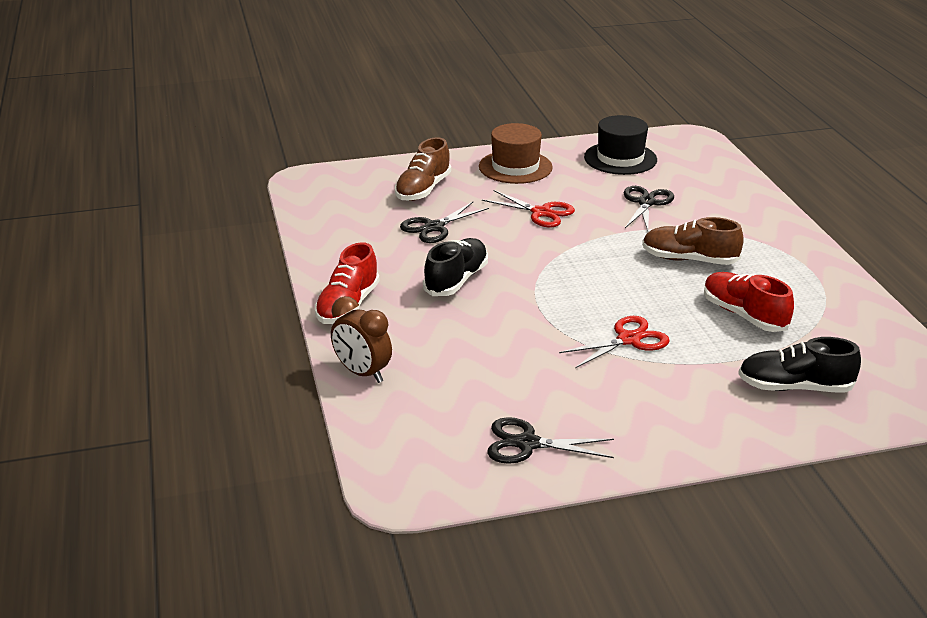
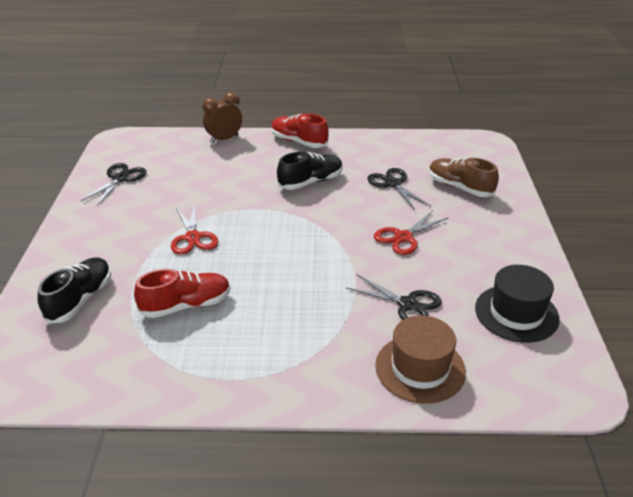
camera: 105 degrees right, 5 degrees up
black shoe [423,238,488,296] -> black shoe turned 75 degrees counterclockwise [277,152,343,190]
brown hat [479,123,553,184] -> brown hat moved to [375,315,466,404]
brown shoe [642,217,744,265] -> none

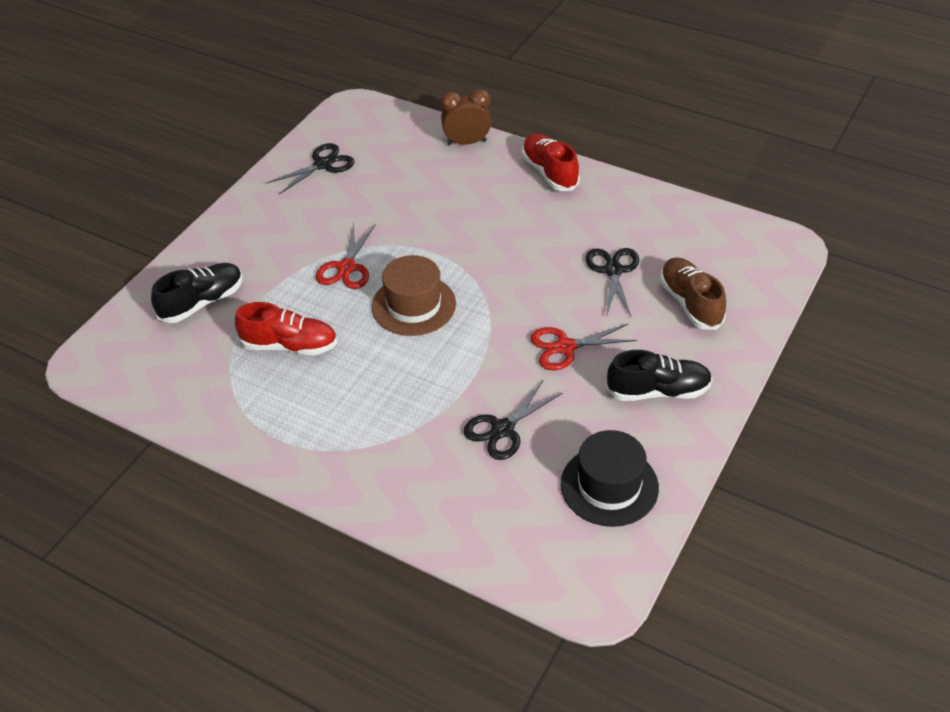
camera: 30 degrees right, 10 degrees up
black shoe [277,152,343,190] -> black shoe moved to [606,350,712,401]
black scissors [346,274,442,320] -> black scissors turned 75 degrees clockwise [463,381,563,460]
brown hat [375,315,466,404] -> brown hat moved to [372,255,456,336]

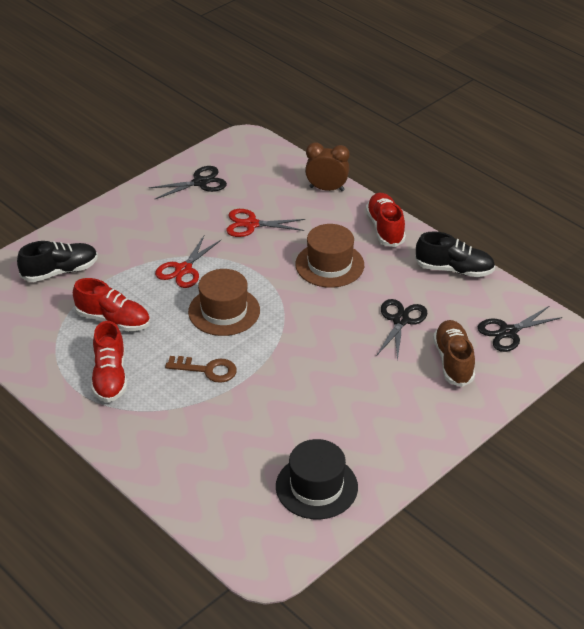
camera: 15 degrees right, 5 degrees down
black scissors [463,381,563,460] -> black scissors moved to [478,306,562,352]
red scissors [530,323,637,370] -> red scissors moved to [226,209,305,237]
black shoe [606,350,712,401] -> black shoe moved to [415,231,495,277]
none -> red shoe [91,321,127,403]
none -> brown key [165,356,237,383]
none -> brown hat [295,224,364,288]

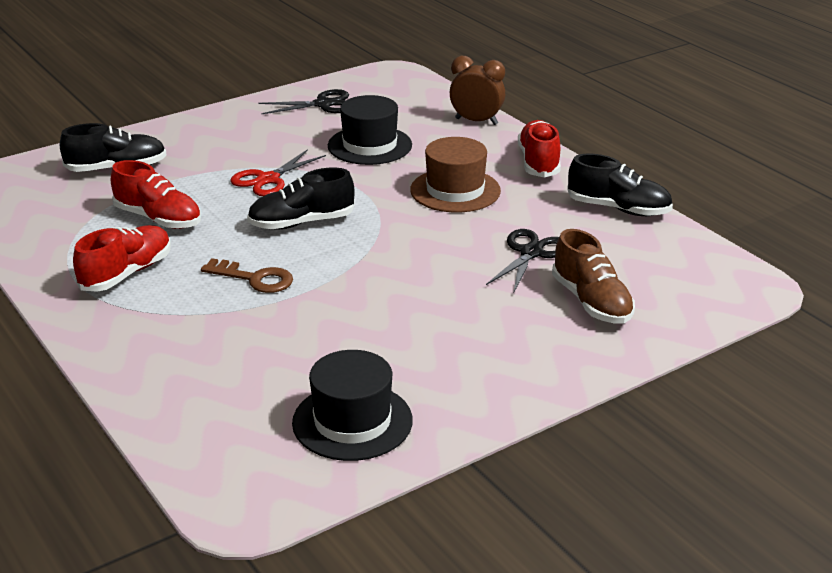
camera: 10 degrees right, 10 degrees down
red shoe [91,321,127,403] -> red shoe turned 150 degrees counterclockwise [73,225,171,292]
brown hat [188,269,260,336] -> black shoe [247,168,355,230]
red scissors [226,209,305,237] -> black hat [328,95,412,165]
brown shoe [433,320,475,387] -> brown shoe turned 150 degrees clockwise [552,229,635,324]
black scissors [478,306,562,352] -> none

